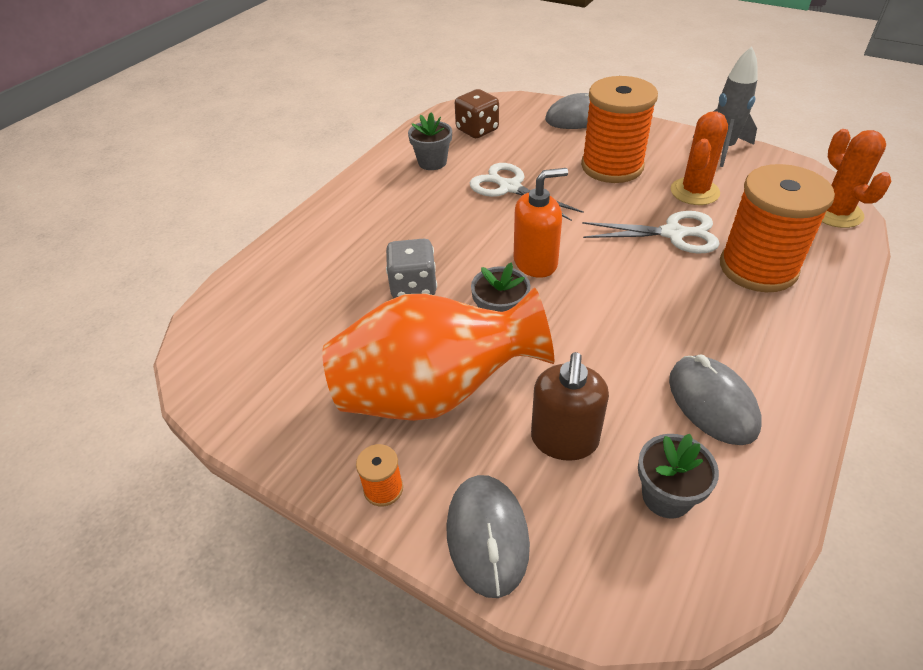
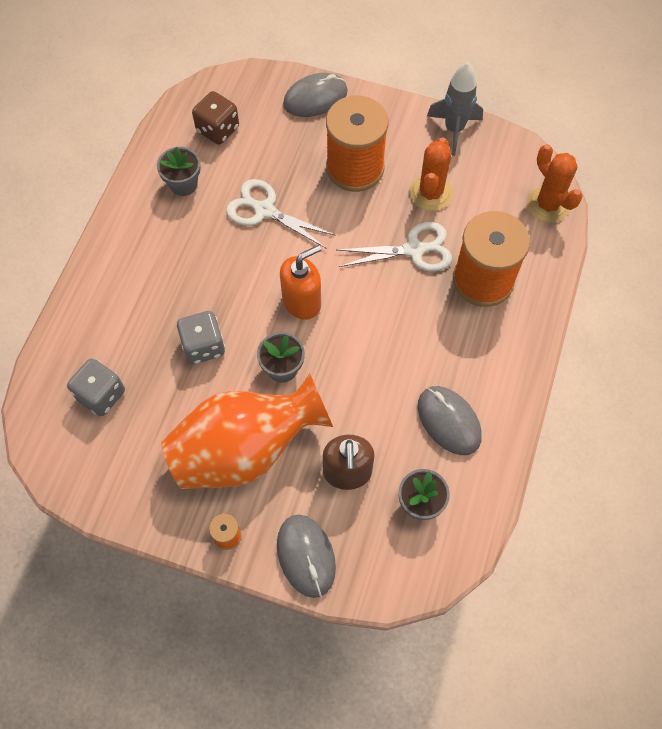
camera: 15 degrees left, 20 degrees up
none -> grey dice [67,358,125,416]

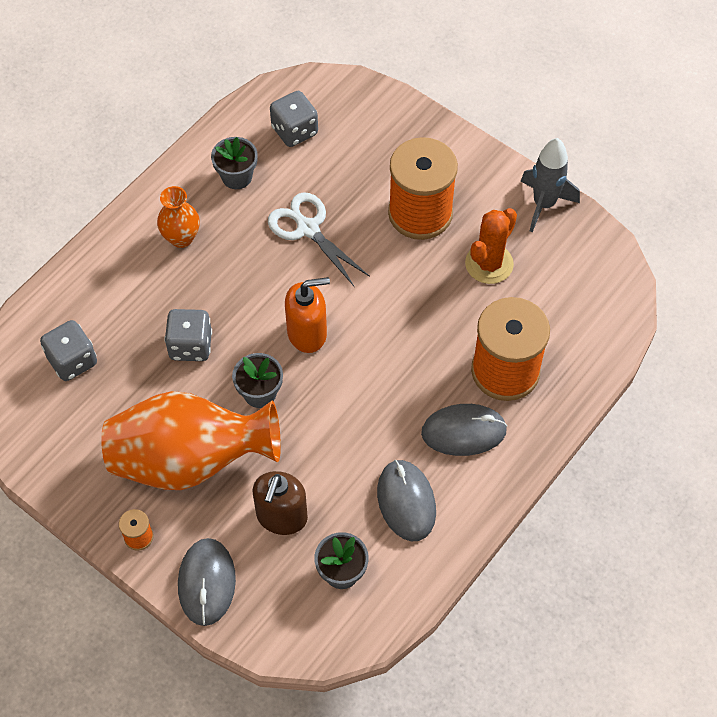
camera: 20 degrees right, 5 degrees down
brown dice [192,91,239,145] -> grey dice [270,91,318,147]
grey mouse [283,73,348,117] -> grey mouse moved to [421,404,507,456]
white scissors [337,222,452,272] -> none
orange cactus [527,144,583,223] -> none
none -> orange vase [157,186,200,248]

